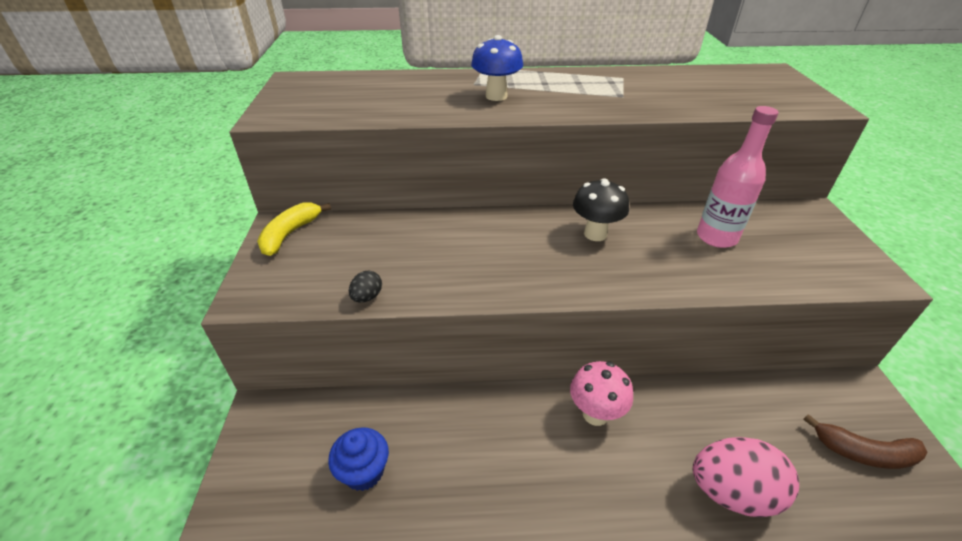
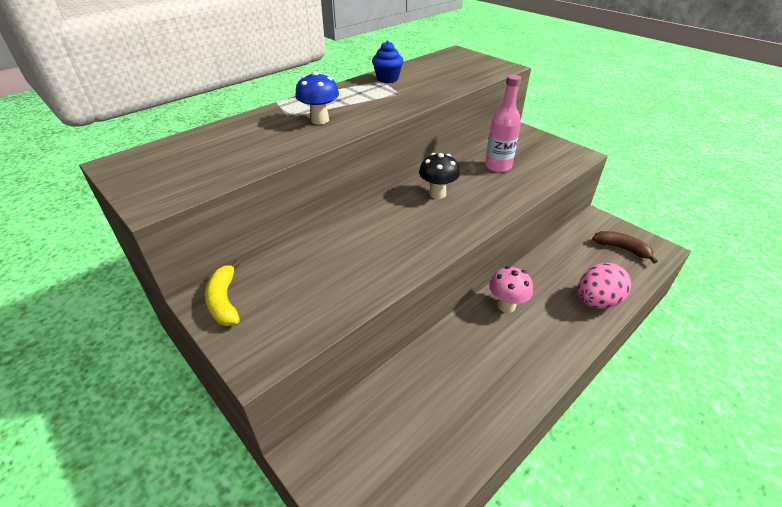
camera: 40 degrees left, 0 degrees up
blue cupcake [328,427,389,491] -> blue cupcake moved to [372,41,403,83]
black egg [349,271,382,303] -> none
brown banana [803,414,927,469] -> brown banana turned 120 degrees counterclockwise [592,231,658,264]

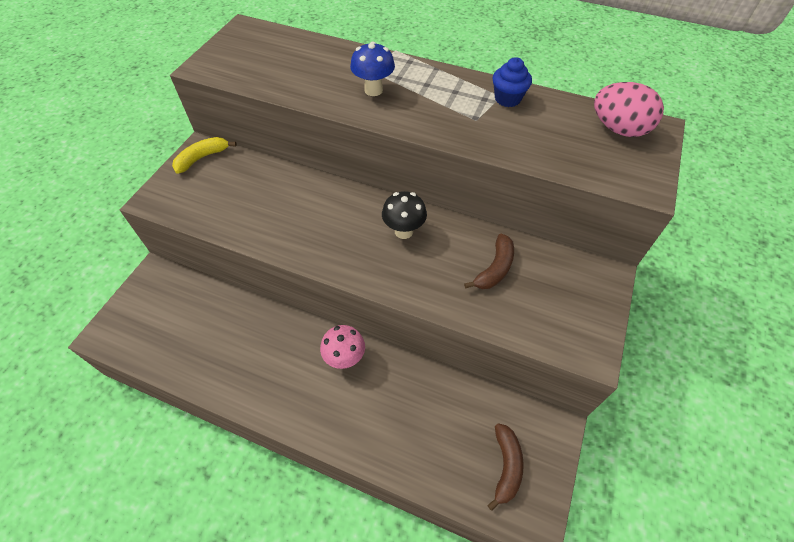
camera: 65 degrees right, 15 degrees up
pink bottle [485,75,521,172] -> brown banana [464,234,514,289]
pink egg [578,263,631,309] -> pink egg moved to [594,82,664,137]

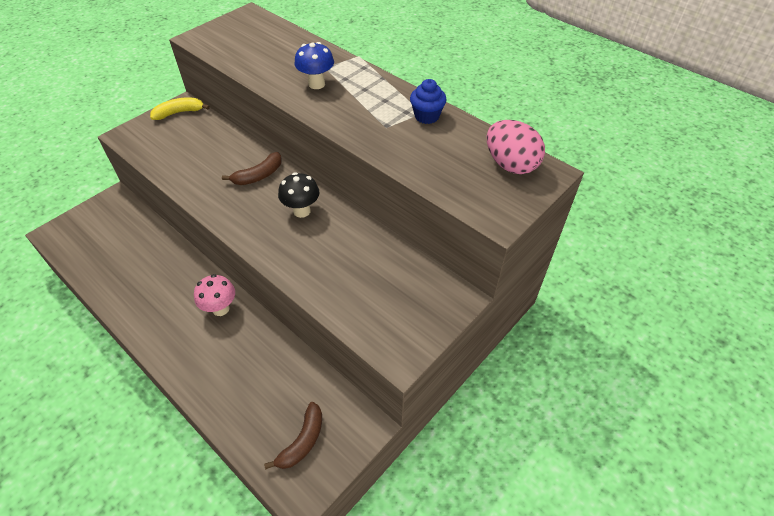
camera: 20 degrees right, 5 degrees down
brown banana [464,234,514,289] -> brown banana moved to [222,152,282,185]

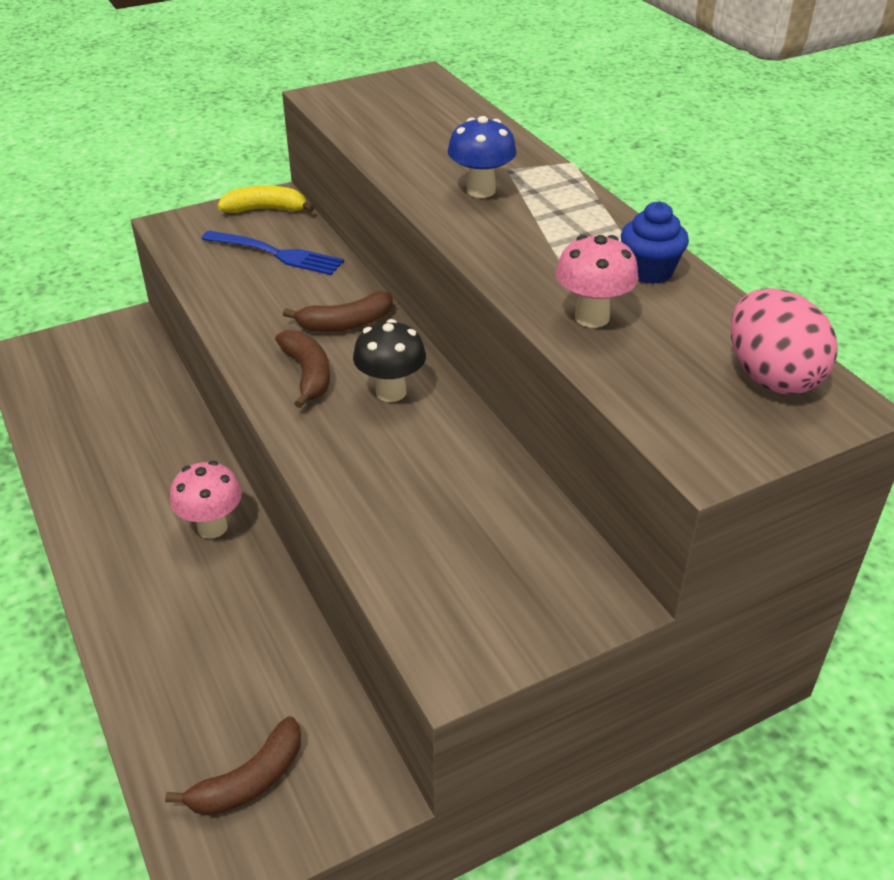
camera: 20 degrees right, 10 degrees down
none -> blue fork [201,230,344,275]
none -> brown banana [275,330,330,408]
none -> pink mushroom [556,235,639,328]

